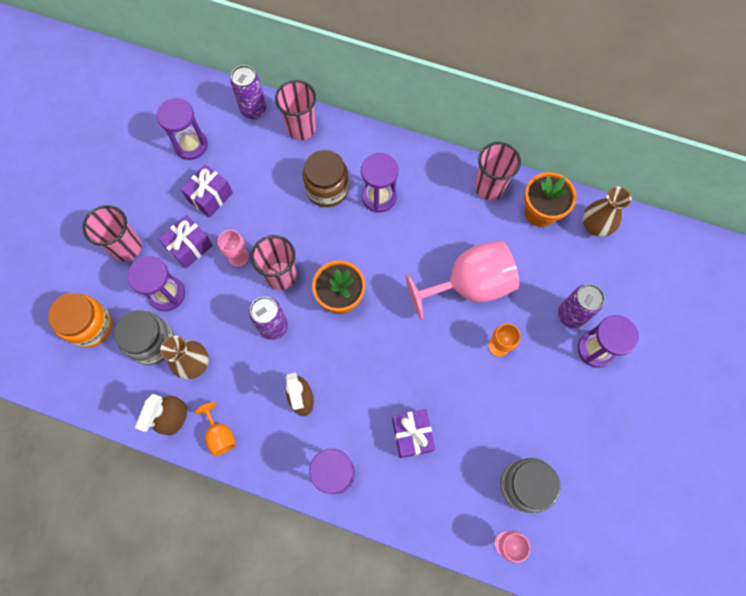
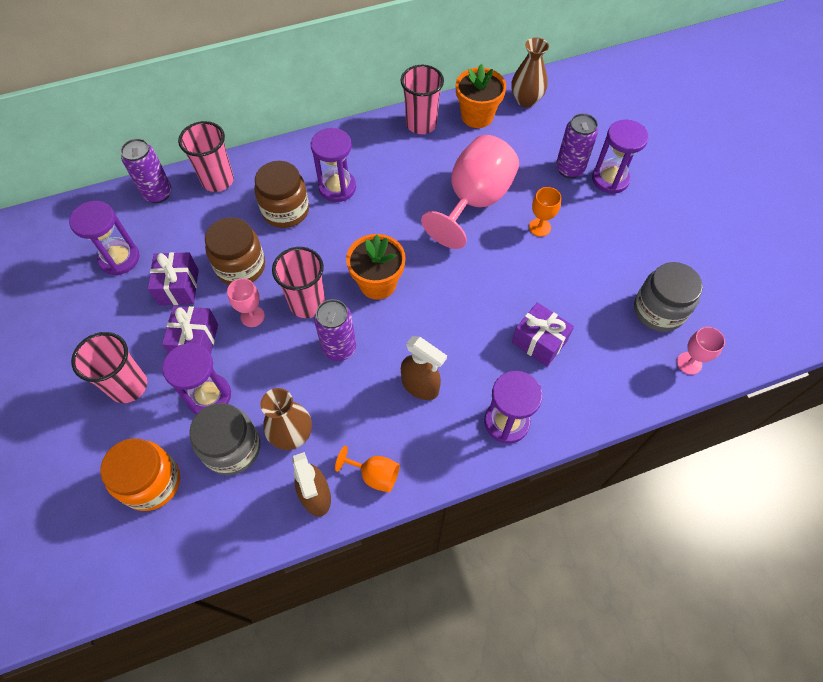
camera: 40 degrees left, 10 degrees down
none -> brown jar [205,217,265,285]

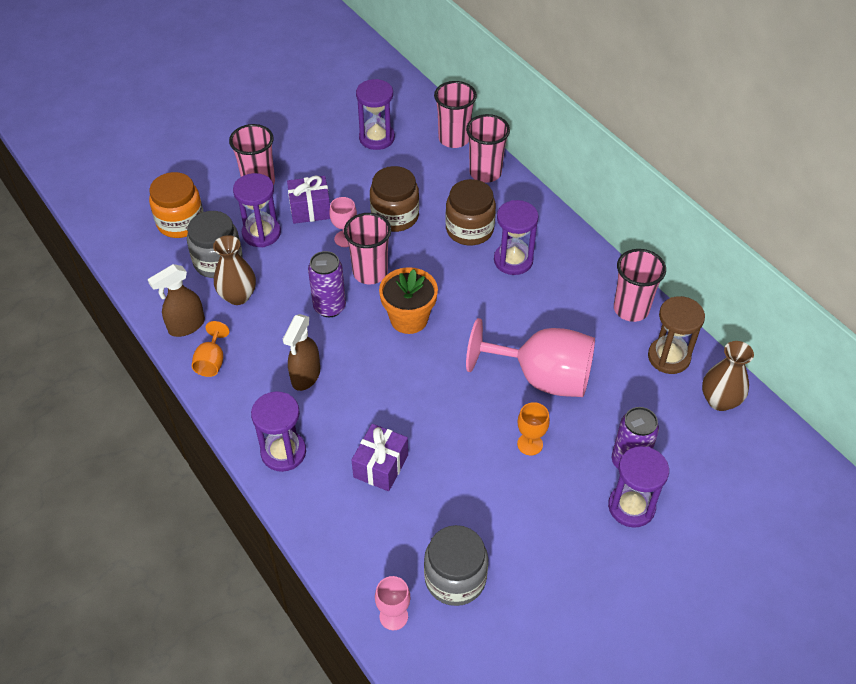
camera: 75 degrees right, 10 degrees down
purple can [120,138,172,203] -> pink cup [434,81,477,148]
purple gift [148,252,199,305] -> none
orange flower pot [456,64,506,128] -> brown hourglass [648,296,705,374]

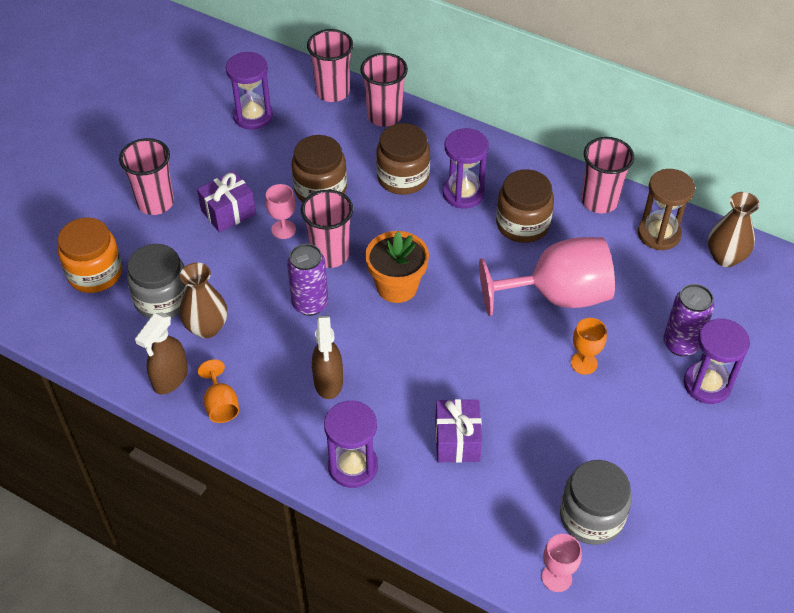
camera: 25 degrees left, 0 degrees up
purple hourglass [233,173,281,247] -> none
none -> brown jar [496,169,554,243]

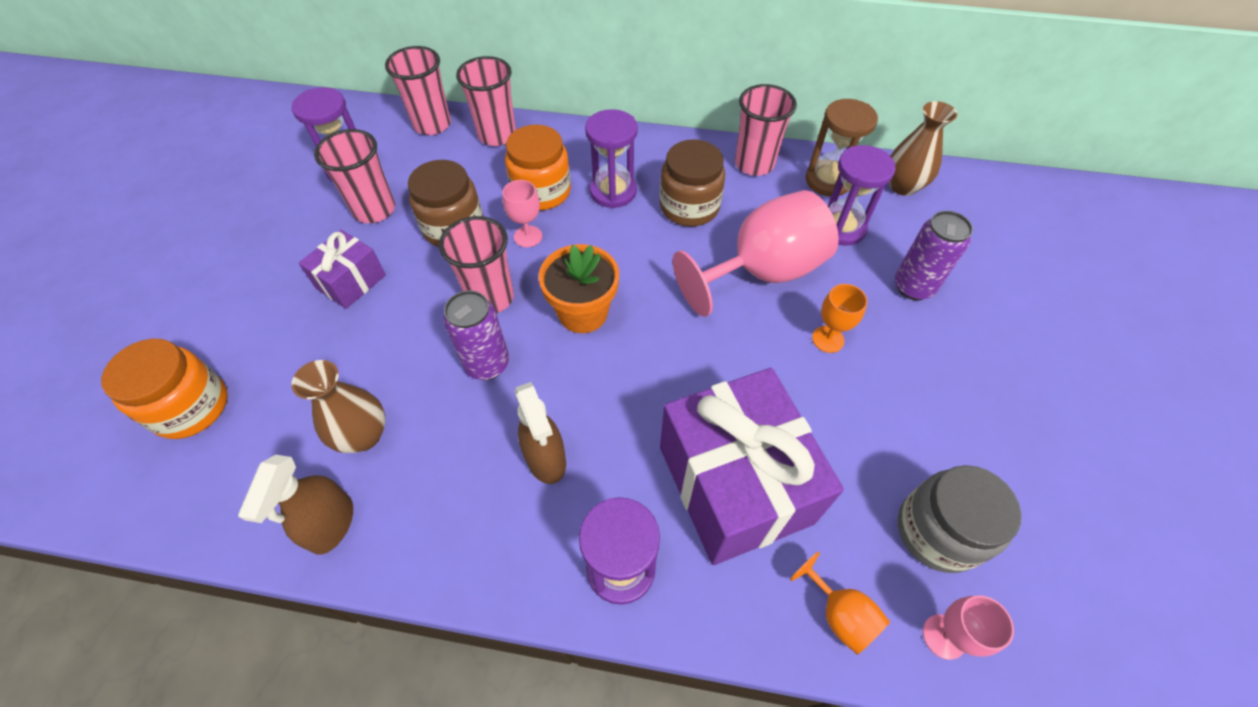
camera: 20 degrees left, 5 degrees up
pink cup [119,138,174,215] -> pink cup moved to [314,129,395,223]
grey jar [127,244,187,319] -> none
orange goblet [198,359,239,423] -> orange goblet moved to [790,552,890,655]
pink goblet [265,184,296,239] -> pink goblet moved to [502,180,542,247]
brown jar [376,123,430,195] -> orange jar [505,125,571,210]
purple gift [435,399,482,463] -> purple gift [660,368,844,565], size x2.01
purple hourglass [684,318,750,404] -> purple hourglass moved to [828,145,896,246]

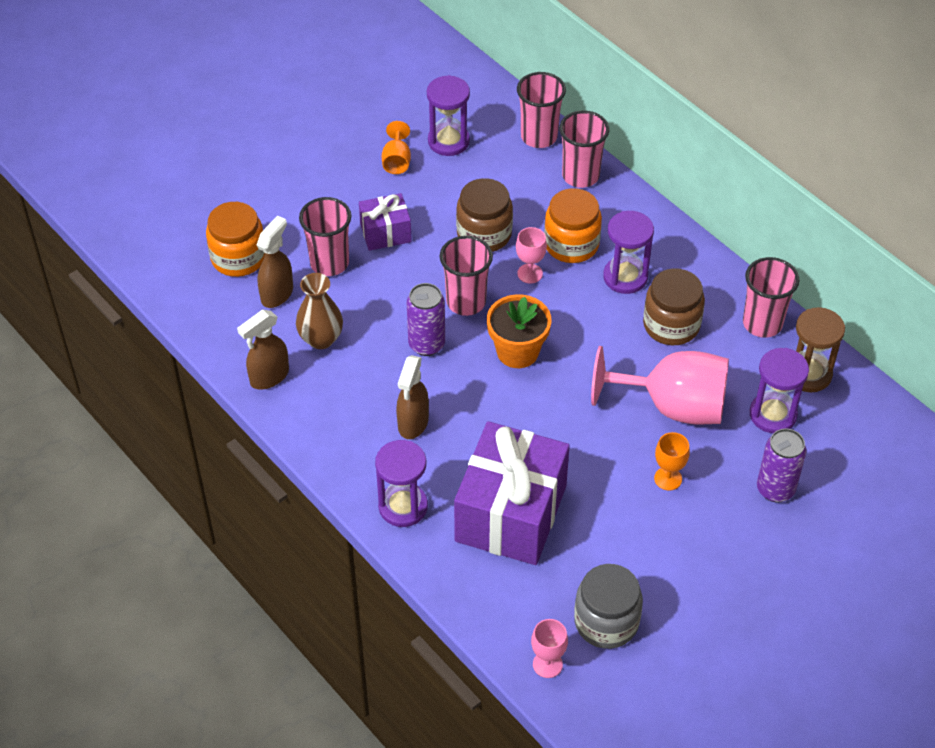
camera: 40 degrees right, 5 degrees down
pink cup [314,129,395,223] -> pink cup moved to [299,197,351,276]
orange goblet [790,552,890,655] -> orange goblet moved to [382,121,411,174]
brown vase [889,101,957,196] -> none
none -> brown spray bottle [257,216,293,308]

